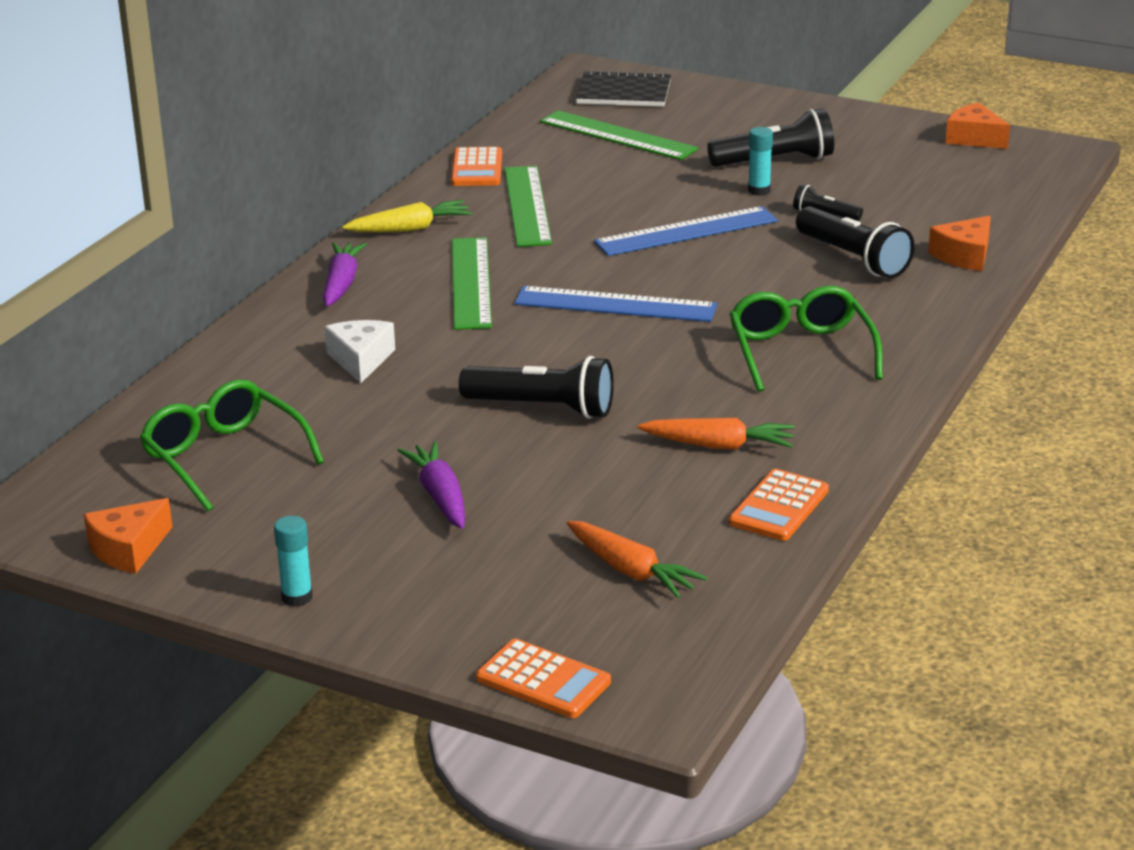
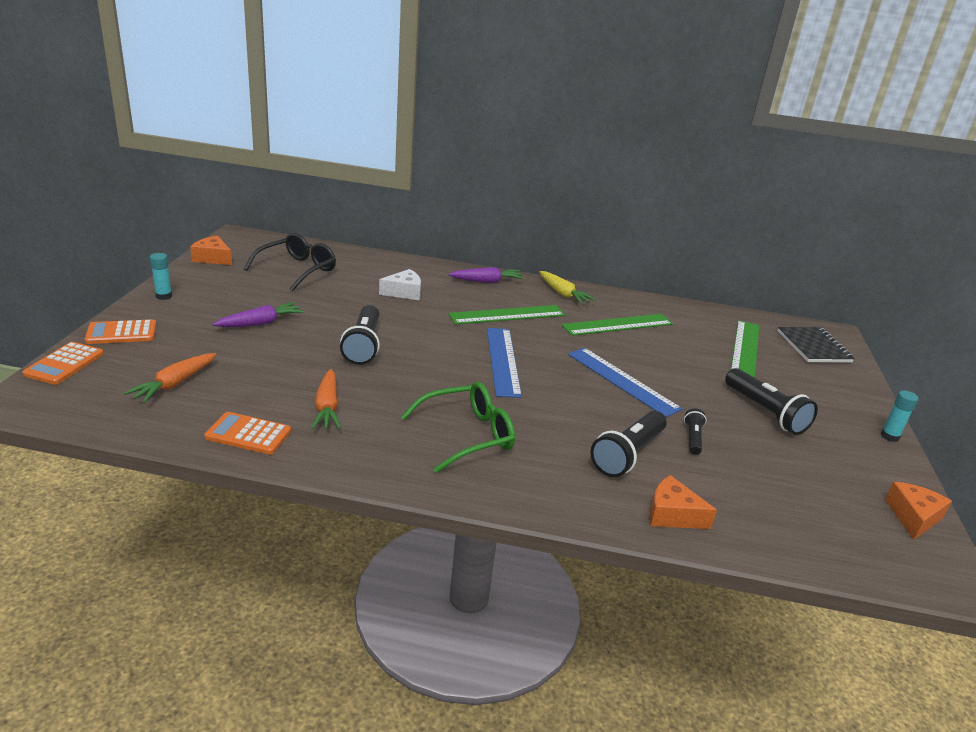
camera: 70 degrees right, 0 degrees up
green glasses [140,380,324,511] -> black glasses [244,233,336,292]
orange calculator [451,147,502,186] -> orange calculator moved to [85,319,156,344]
turquoise glue stick [748,127,773,196] -> turquoise glue stick moved to [881,390,919,442]

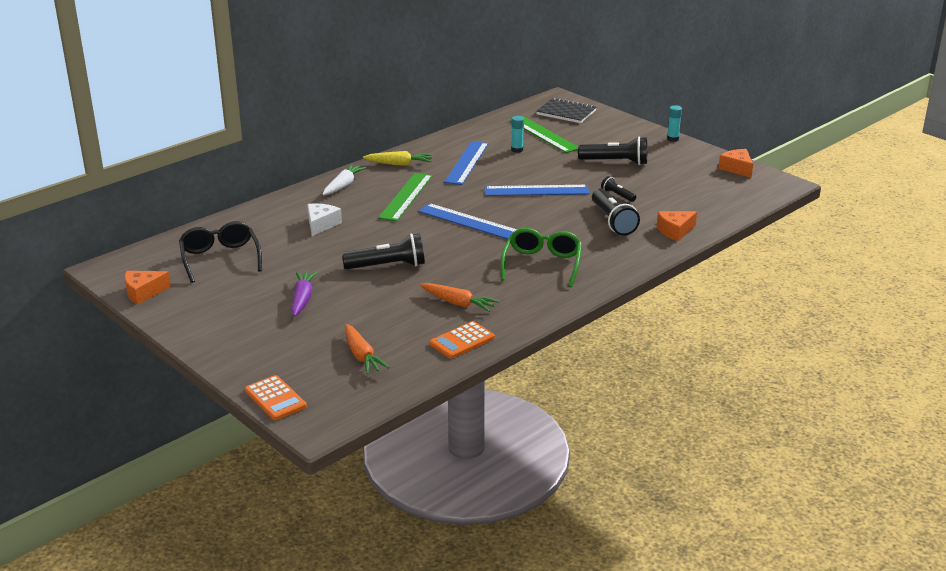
camera: 50 degrees left, 0 degrees up
orange calculator [85,319,156,344] -> none
turquoise glue stick [150,253,172,300] -> turquoise glue stick moved to [511,116,524,153]
black flashlight [340,305,380,365] -> black flashlight turned 45 degrees counterclockwise [342,233,425,269]
purple carrot [448,267,524,283] -> white carrot [323,164,367,195]
green ruler [562,314,673,336] -> blue ruler [444,141,489,185]

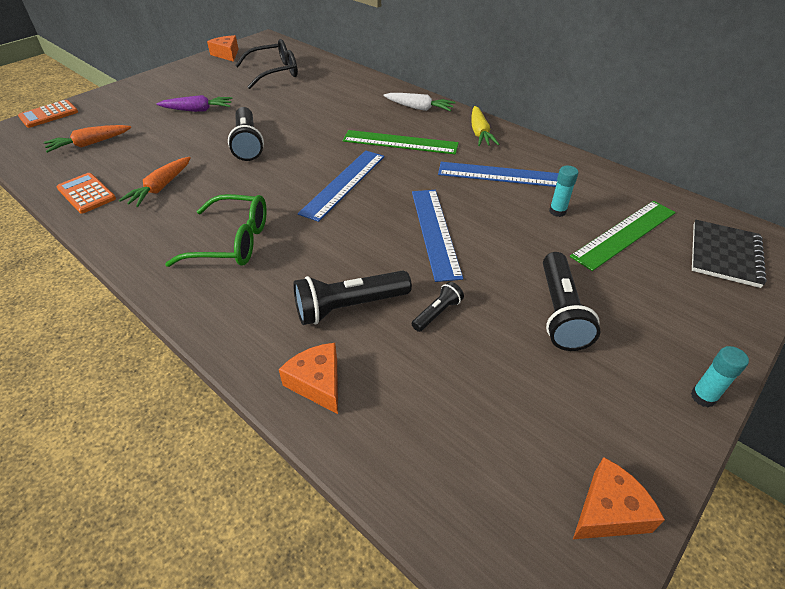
camera: 85 degrees right, 15 degrees up
white cheese [307,203,342,236] -> none

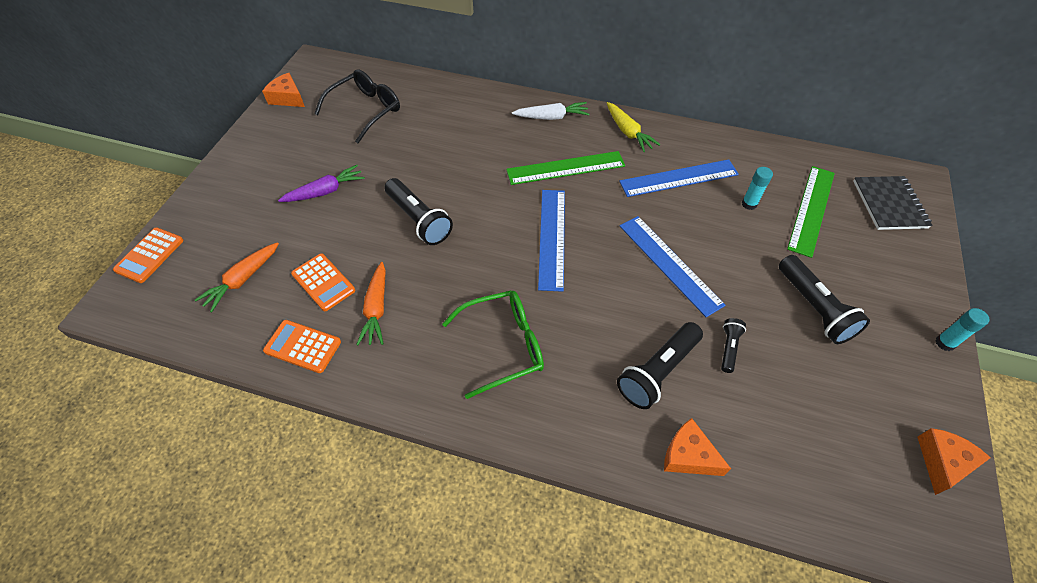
camera: 25 degrees left, 10 degrees up
none -> orange calculator [291,253,355,311]

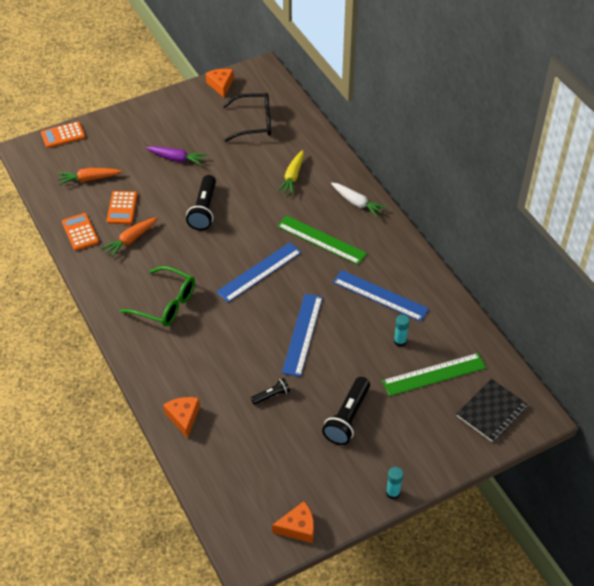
camera: 45 degrees right, 5 degrees down
yellow carrot [607,102,661,152] -> yellow carrot moved to [277,150,304,195]
black flashlight [617,322,703,409] -> none

